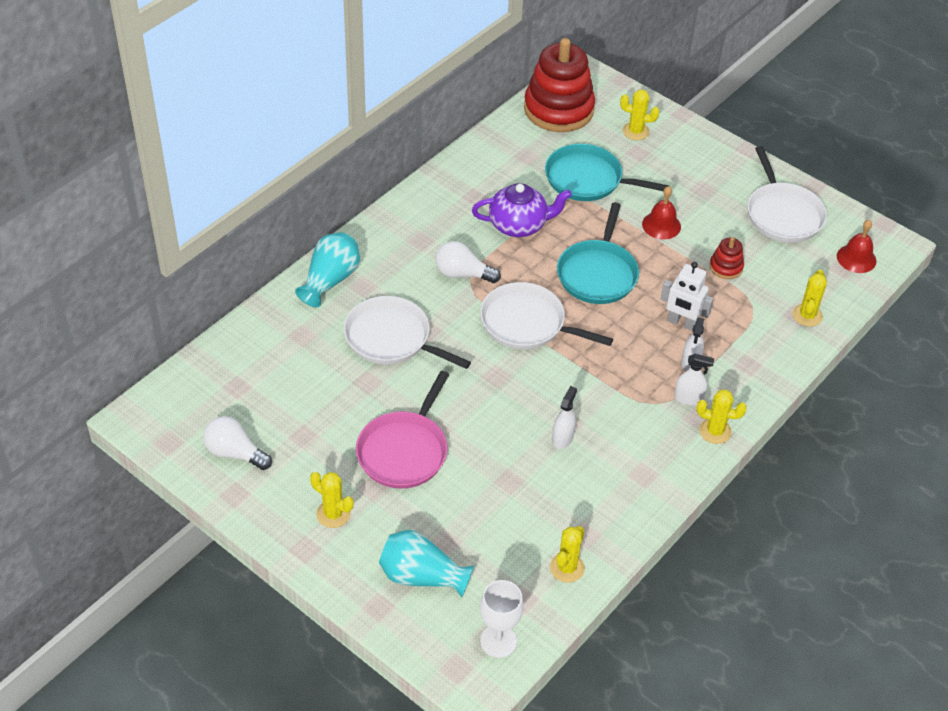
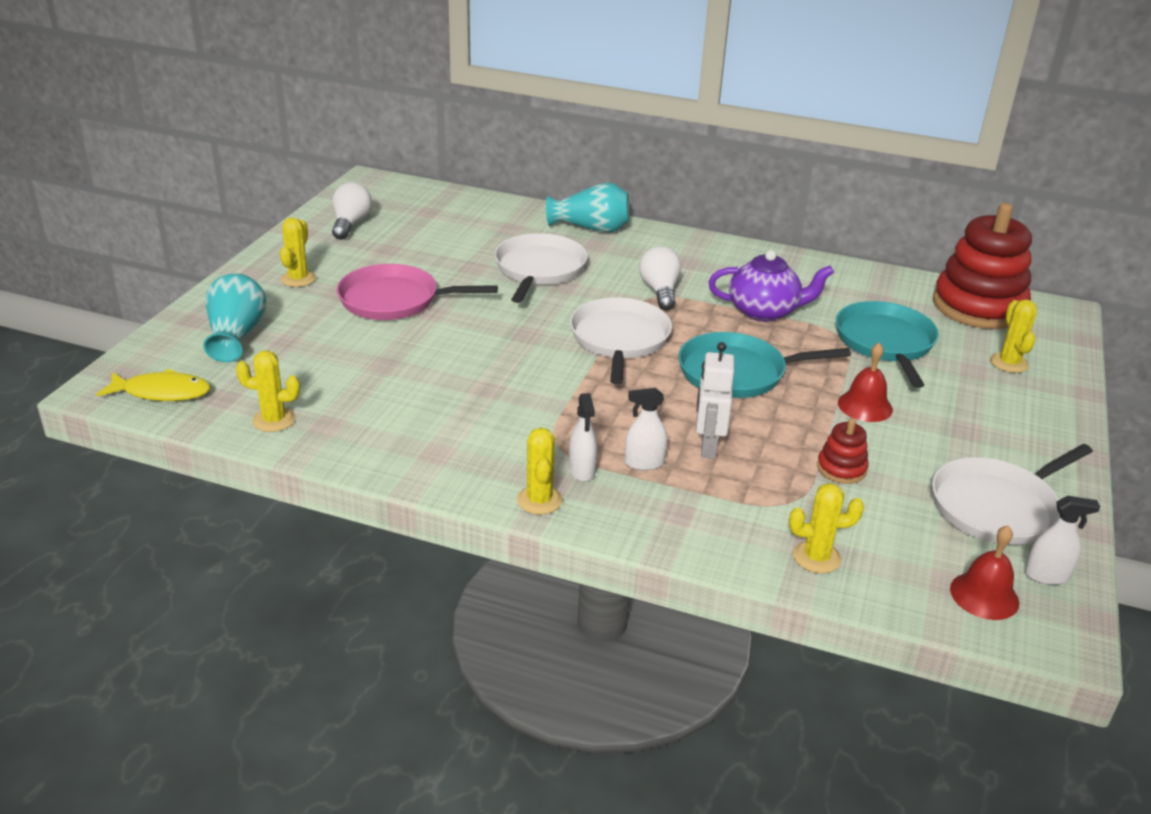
camera: 70 degrees right, 15 degrees down
purple teapot [472,183,572,237] -> purple teapot turned 60 degrees counterclockwise [708,250,834,322]
white goblet [480,580,523,658] -> yellow fish [96,369,211,401]
white spray bottle [552,386,577,449] -> white spray bottle moved to [1025,496,1100,585]

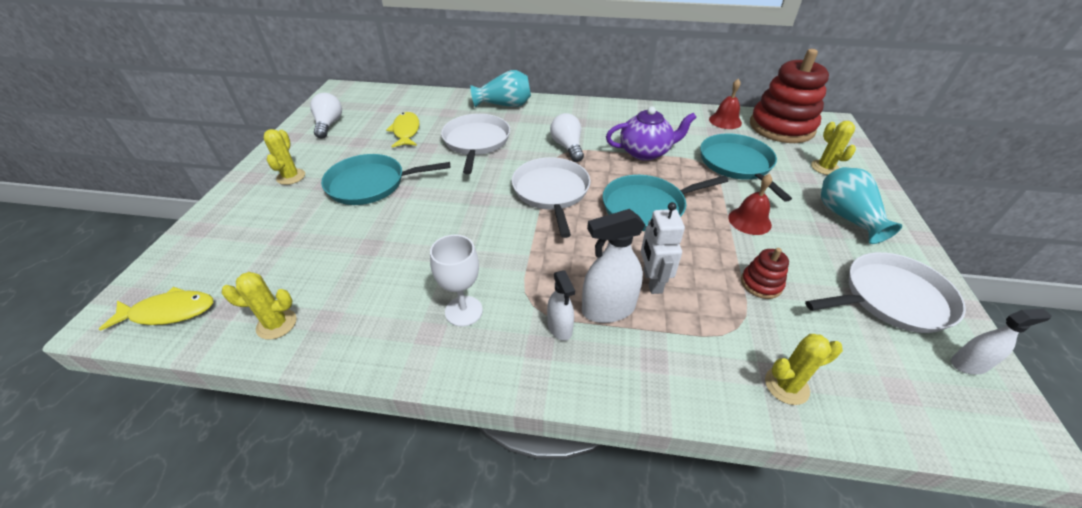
camera: 10 degrees left, 10 degrees up
turquoise vase [203,274,267,362] -> turquoise vase moved to [821,167,902,244]
pink pan [337,264,498,320] -> turquoise pan [321,154,450,205]
yellow cactus [517,428,563,515] -> none
white spray bottle [625,388,667,471] -> white spray bottle [582,209,645,323], size x1.65
white pan [932,444,1093,545] -> white pan turned 150 degrees counterclockwise [805,252,966,333]
red bell [950,525,1019,620] -> red bell moved to [709,79,742,129]
none -> yellow fish [386,112,419,147]
none -> white goblet [430,235,483,327]

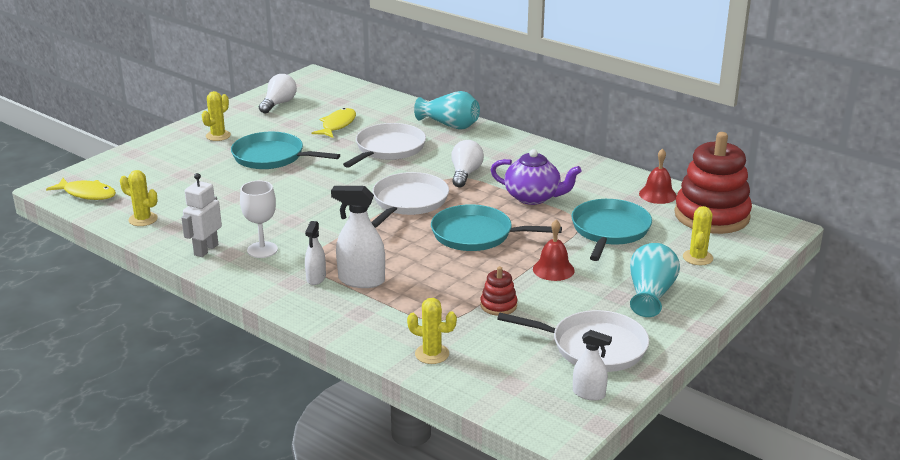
camera: 30 degrees right, 15 degrees down
white robot [641,202,685,294] -> white robot moved to [181,173,222,257]

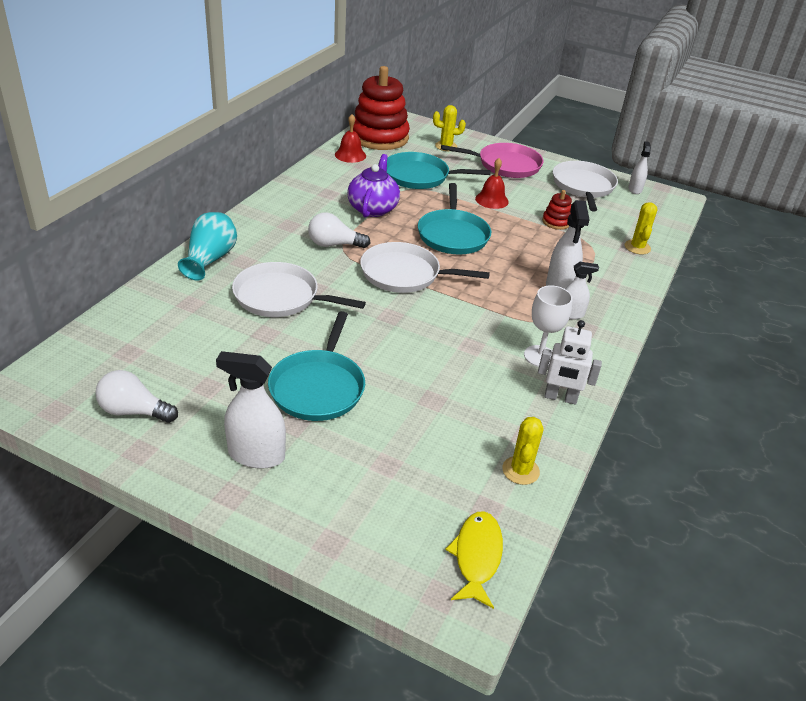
camera: 105 degrees left, 10 degrees up
yellow cactus [202,91,231,141] -> white spray bottle [216,351,286,469]
yellow fish [312,108,356,138] -> none
turquoise vase [630,243,680,317] -> pink pan [441,143,543,178]

